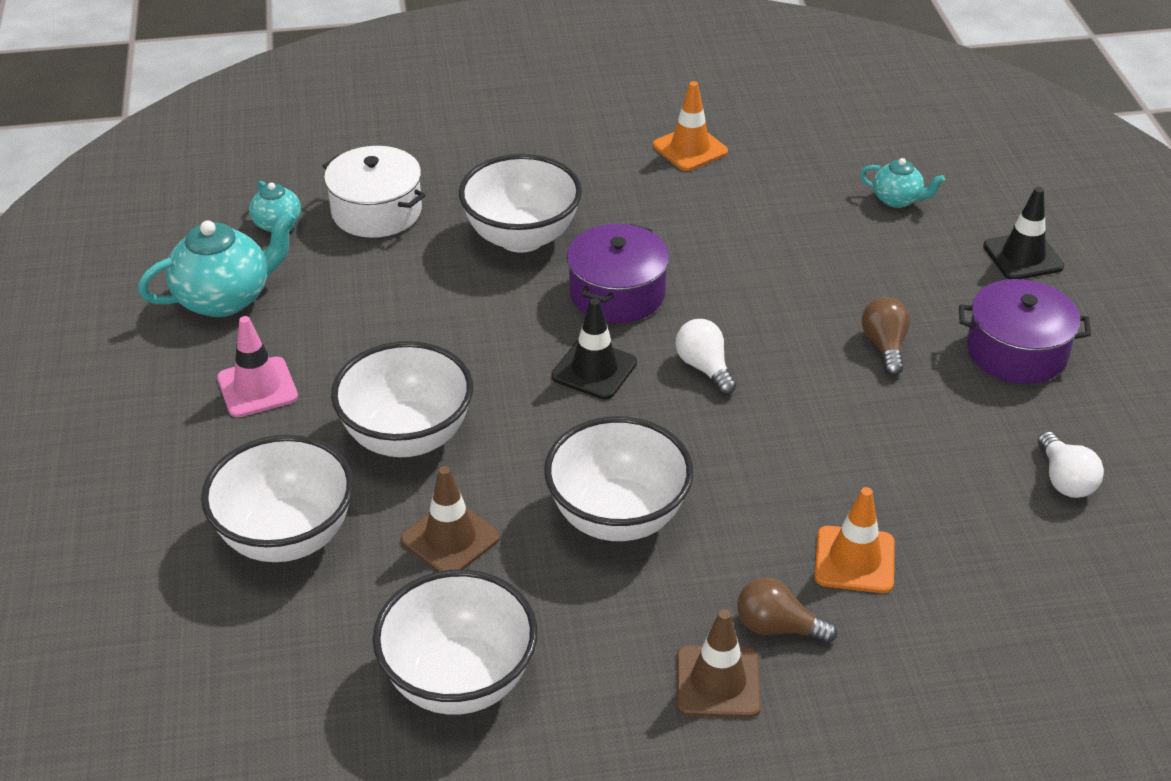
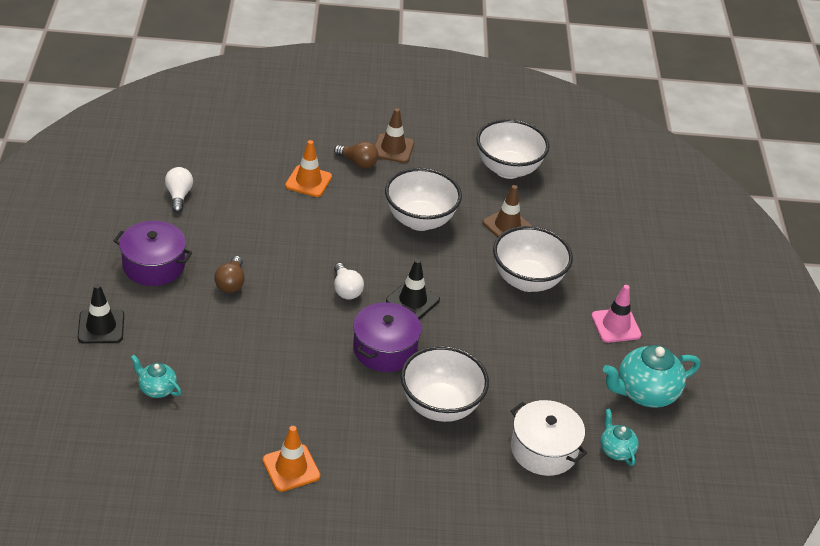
camera: 175 degrees left, 0 degrees up
white bowl [201,435,354,562] -> none

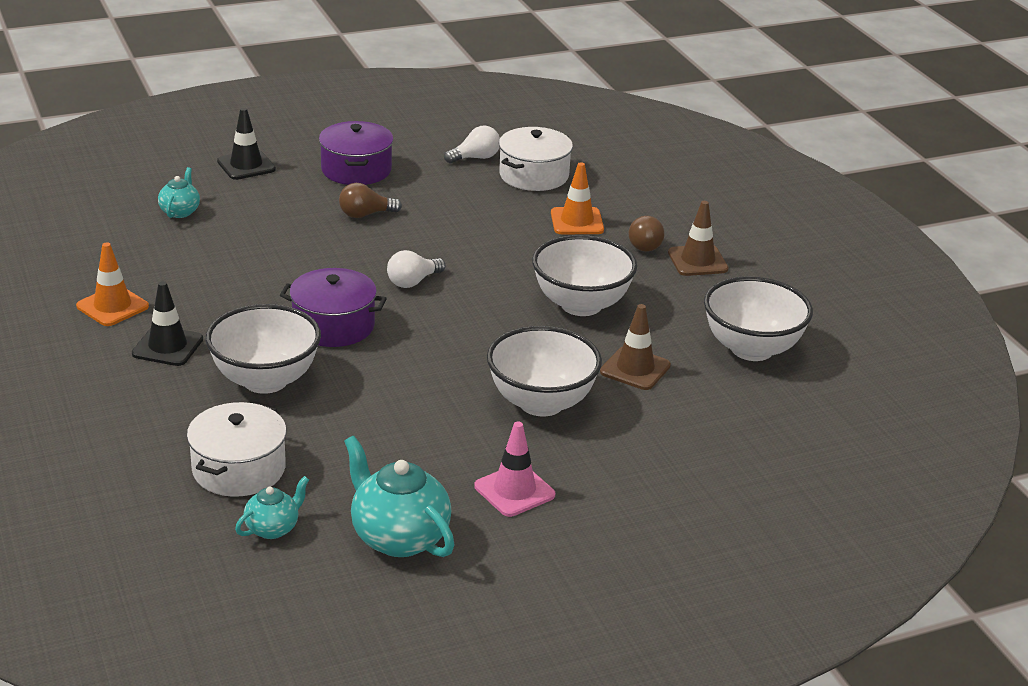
camera: 70 degrees right, 10 degrees down
black traffic cone [386,259,440,319] -> black traffic cone moved to [132,281,203,366]
none -> white pot [499,127,573,191]

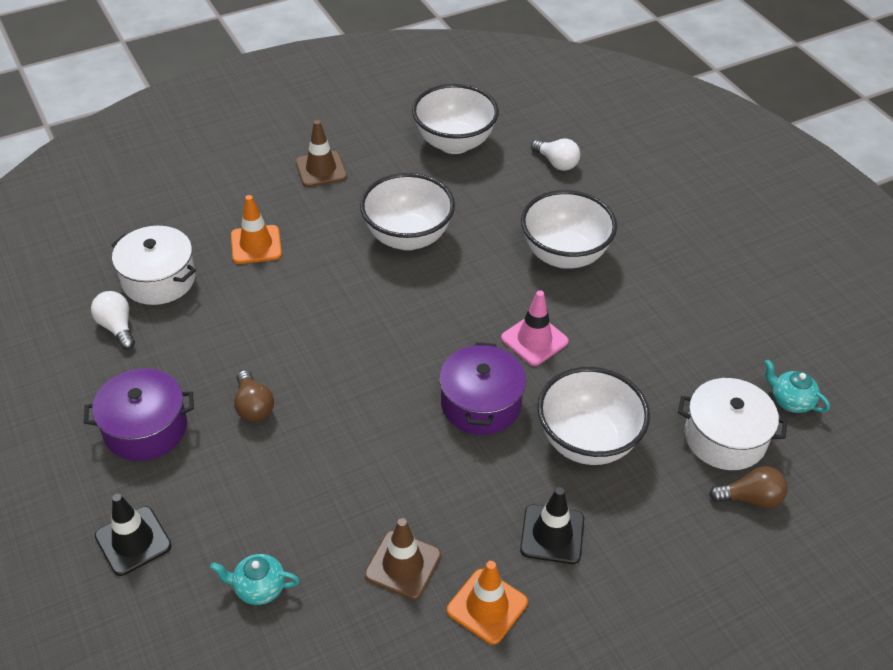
camera: 95 degrees left, 15 degrees up
turquoise teapot [344,436,455,557] -> none
white light bulb [387,250,445,288] -> white light bulb moved to [531,139,580,171]
pink traffic cone [474,422,555,517] -> pink traffic cone moved to [501,290,569,366]
brown traffic cone [600,304,671,390] -> brown traffic cone moved to [365,518,441,600]
brown light bulb [629,216,664,252] -> brown light bulb moved to [709,466,788,508]

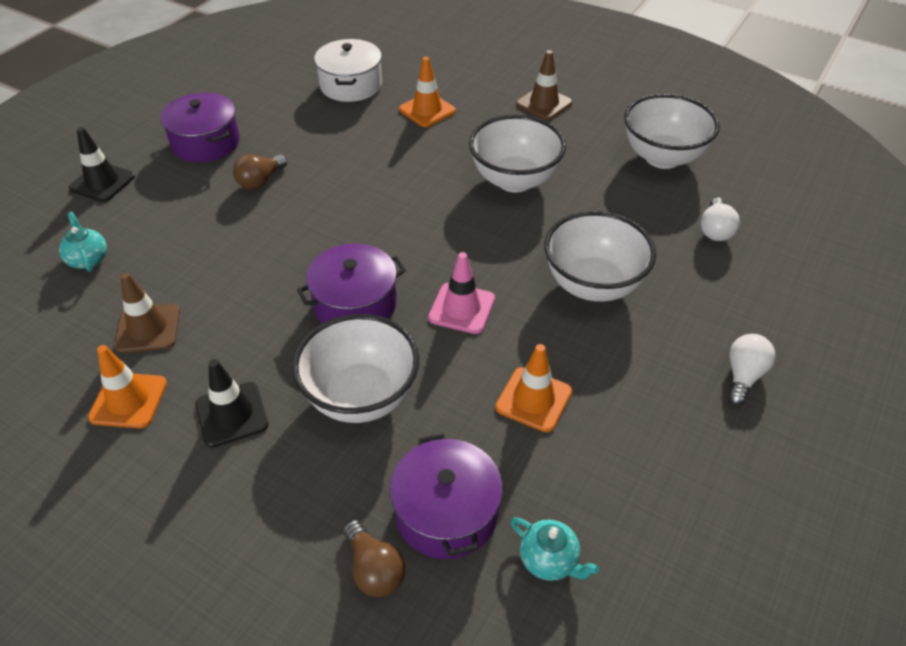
camera: 60 degrees right, 0 degrees up
white light bulb [91,291,135,350] -> white light bulb moved to [728,334,775,406]
white pot [678,378,788,470] -> purple pot [390,433,503,559]
turquoise teapot [764,359,830,413] -> turquoise teapot turned 120 degrees clockwise [511,517,600,581]
none -> orange traffic cone [495,344,572,432]

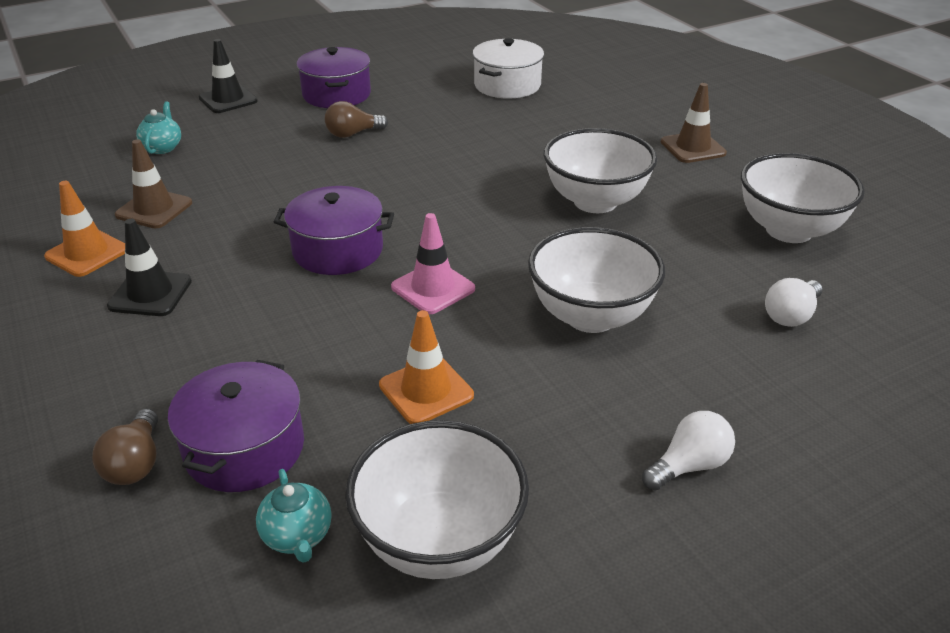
camera: 30 degrees right, 10 degrees down
white bowl [293,314,419,423] -> white bowl moved to [345,420,529,579]
orange traffic cone [399,57,456,127] -> none

